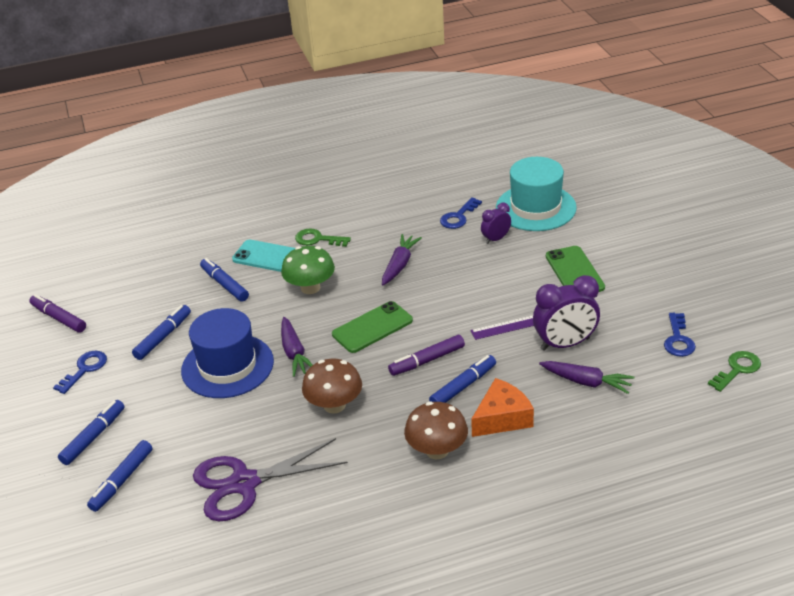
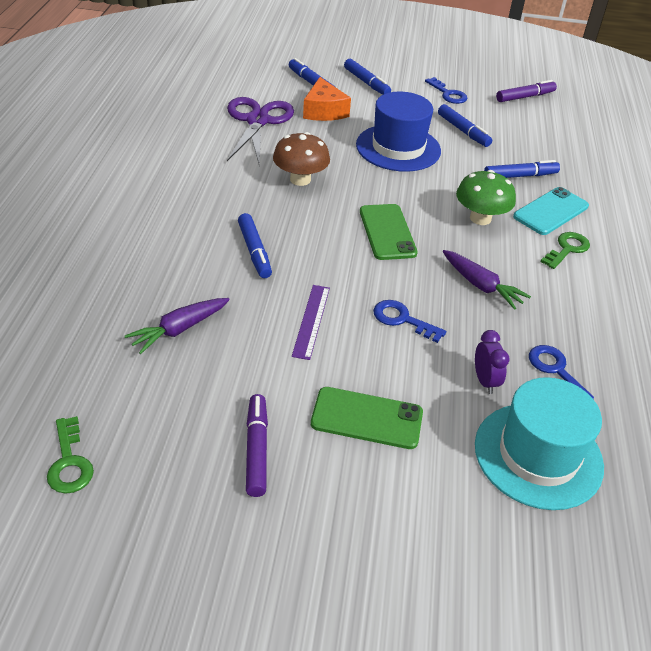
camera: 110 degrees right, 5 degrees up
purple carrot [281,317,312,377] -> none
purple marker [388,335,465,376] -> purple marker moved to [246,394,268,497]
brown mushroom [404,402,468,459] -> none
orange cheese [471,378,534,437] -> orange cheese moved to [303,77,351,121]
purple clock [533,275,600,351] -> none
blue key [664,313,696,357] -> blue key moved to [373,300,446,343]

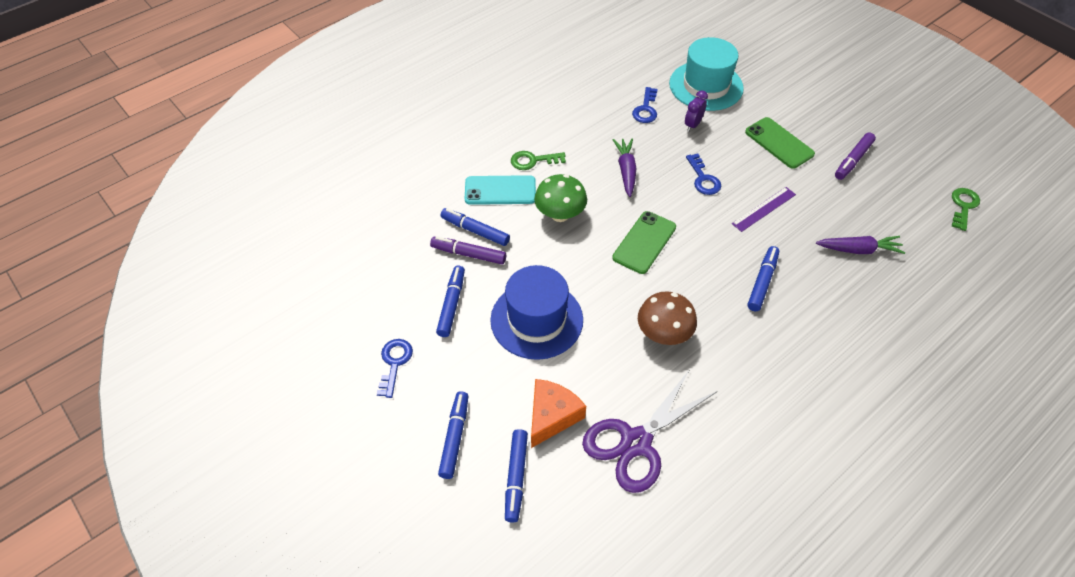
camera: 135 degrees left, 10 degrees up
purple marker [496,80,557,102] -> purple marker moved to [430,236,506,265]

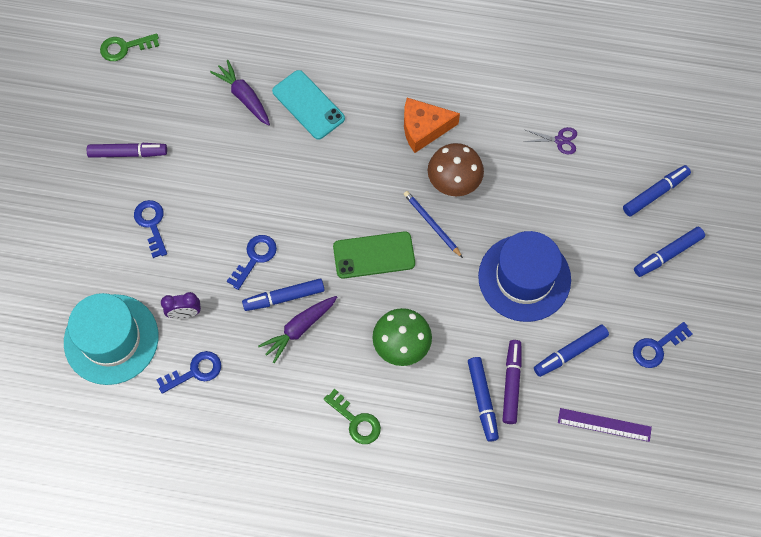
camera: 130 degrees left, 15 degrees up
purple marker [430,236,506,265] -> purple marker turned 150 degrees counterclockwise [502,340,522,424]
turquoise phone [465,175,536,205] -> turquoise phone moved to [272,70,345,140]
orange cheese [531,379,586,448] -> orange cheese moved to [404,98,460,153]
purple scissors [582,369,718,493] -> purple scissors [525,127,577,154], size x0.42
purple ruler [732,187,796,232] -> purple ruler moved to [558,408,652,442]
green phone [745,117,815,169] -> blue key [134,200,167,258]
blue marker [747,246,779,311] -> blue marker moved to [242,278,325,311]
none -> blue pencil [404,191,463,258]

